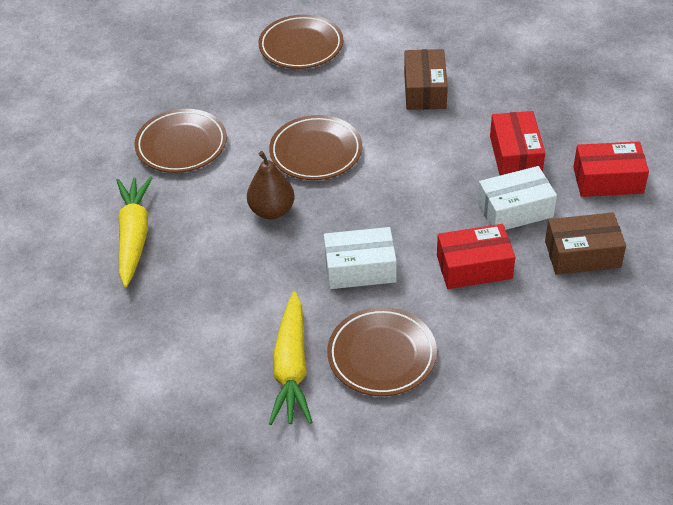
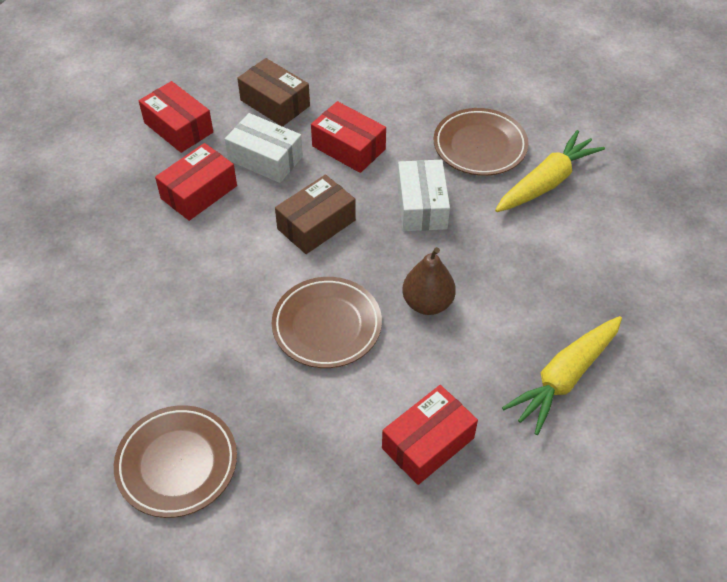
camera: 135 degrees left, 5 degrees up
brown plate [134,109,227,173] -> red box [382,385,478,485]
white box [324,227,397,289] -> white box turned 45 degrees clockwise [397,160,450,231]
brown box [404,49,448,110] -> brown box moved to [275,174,356,254]

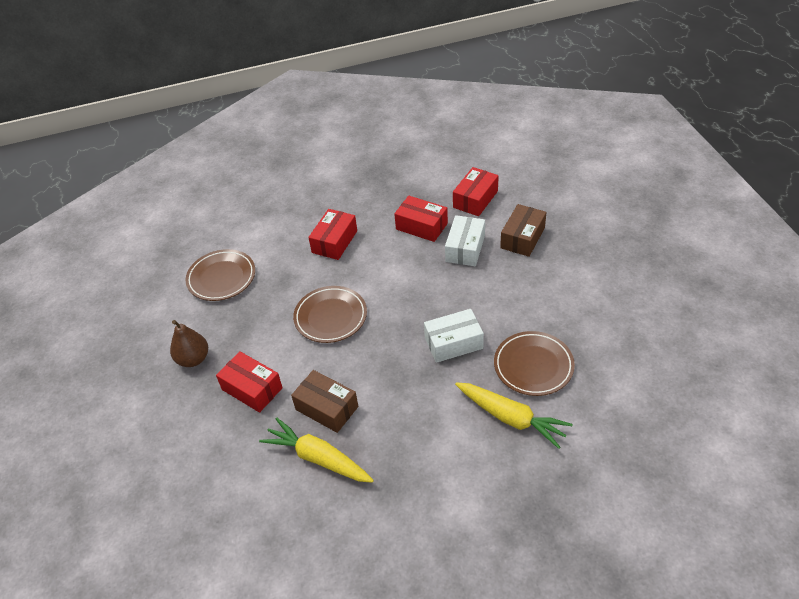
camera: 80 degrees right, 5 degrees down
brown box [275,174,356,254] -> brown box moved to [291,370,358,433]
red box [311,101,386,173] -> red box moved to [308,209,357,260]
brown pear [402,247,456,315] -> brown pear moved to [170,320,208,367]

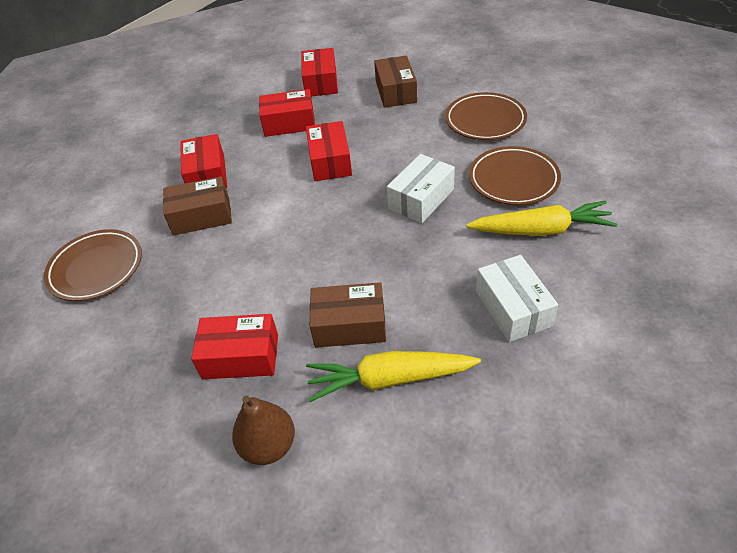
camera: 35 degrees left, 0 degrees up
brown pear [170,320,208,367] -> brown pear moved to [232,396,295,465]
brown plate [293,286,367,343] -> brown plate moved to [445,92,527,140]
white box [445,215,485,266] -> white box moved to [476,255,558,342]
none -> brown box [163,176,232,235]
none -> red box [306,121,352,181]

